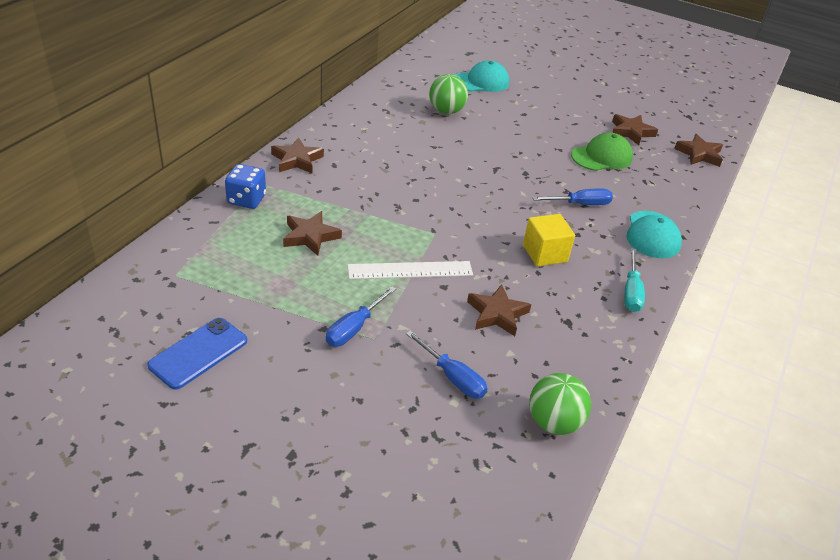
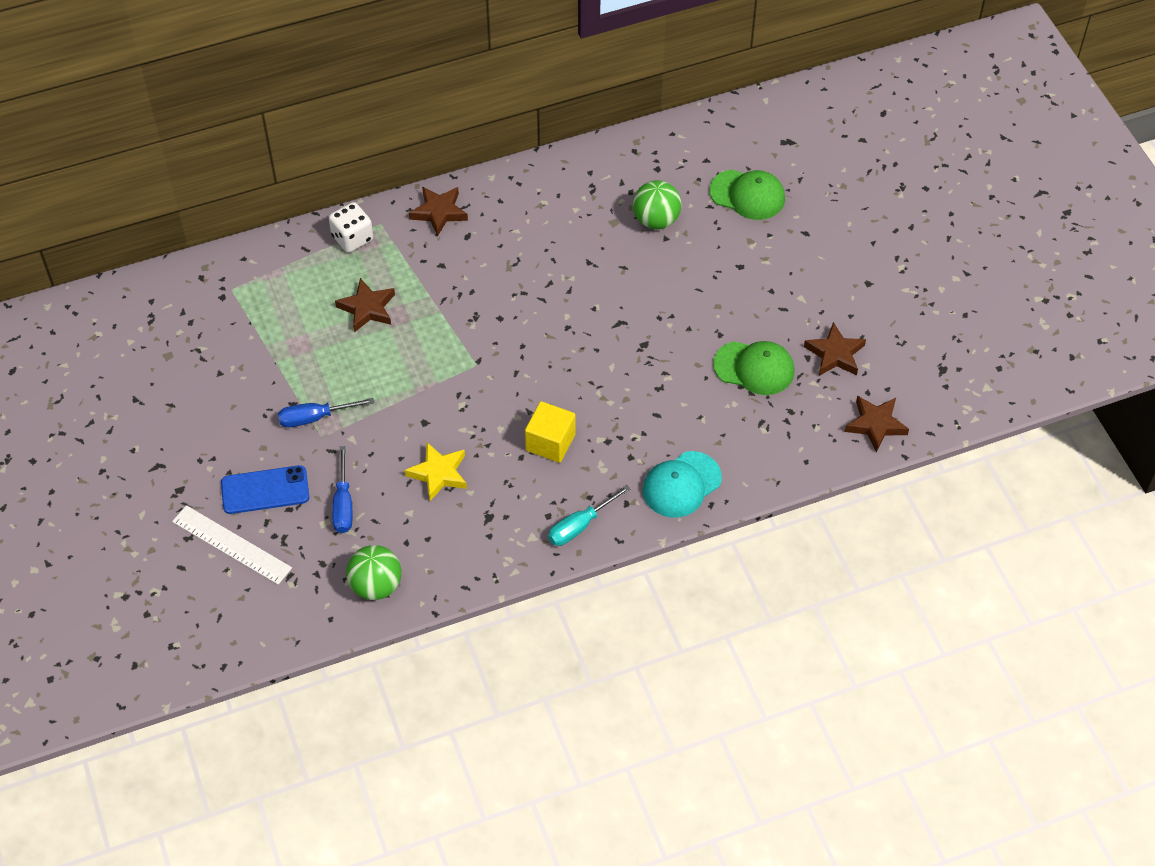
camera: 45 degrees right, 15 degrees up
blue phone [147,318,247,390] -> blue phone moved to [221,465,309,514]
blue dice [225,164,266,209] -> white dice [329,202,373,253]
white ruler [347,261,473,279] -> white ruler moved to [172,505,292,585]
turquoise cap [456,60,509,92] -> green cap [709,170,785,220]
brown star [467,284,531,336] -> yellow star [404,443,467,501]
blue screwdriver [532,188,613,205] -> none

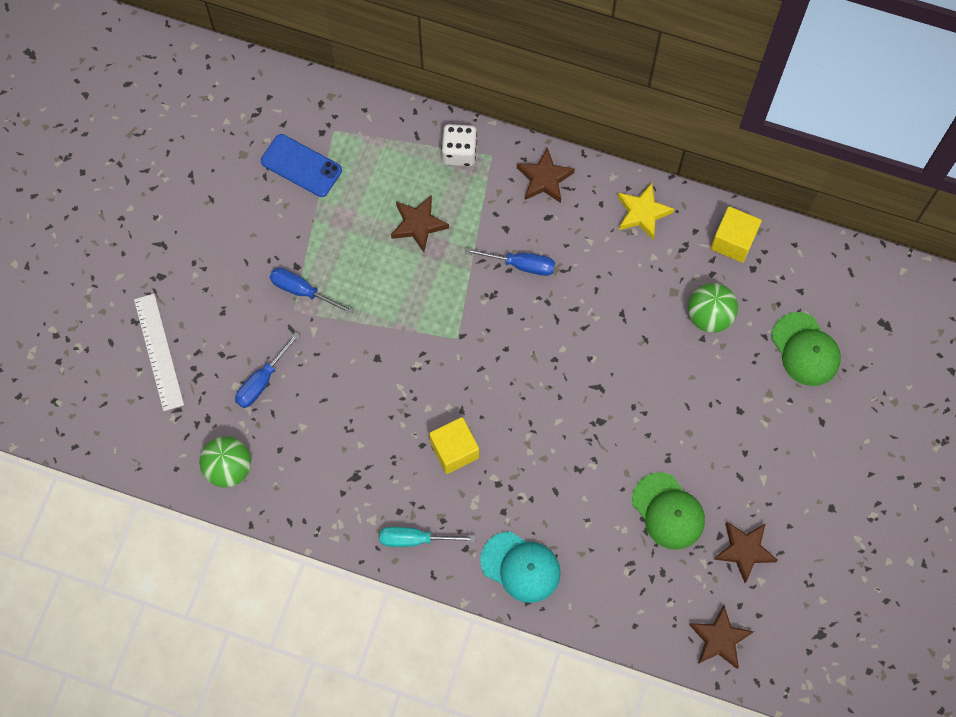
camera: 40 degrees right, 15 degrees up
blue phone [221,465,309,514] -> blue phone moved to [261,134,342,197]
yellow star [404,443,467,501] -> yellow star moved to [617,183,674,240]
turquoise cap [643,451,722,518] -> turquoise cap turned 150 degrees counterclockwise [480,532,561,603]
none -> blue screwdriver [465,248,555,276]
none -> yellow cube [711,206,762,263]

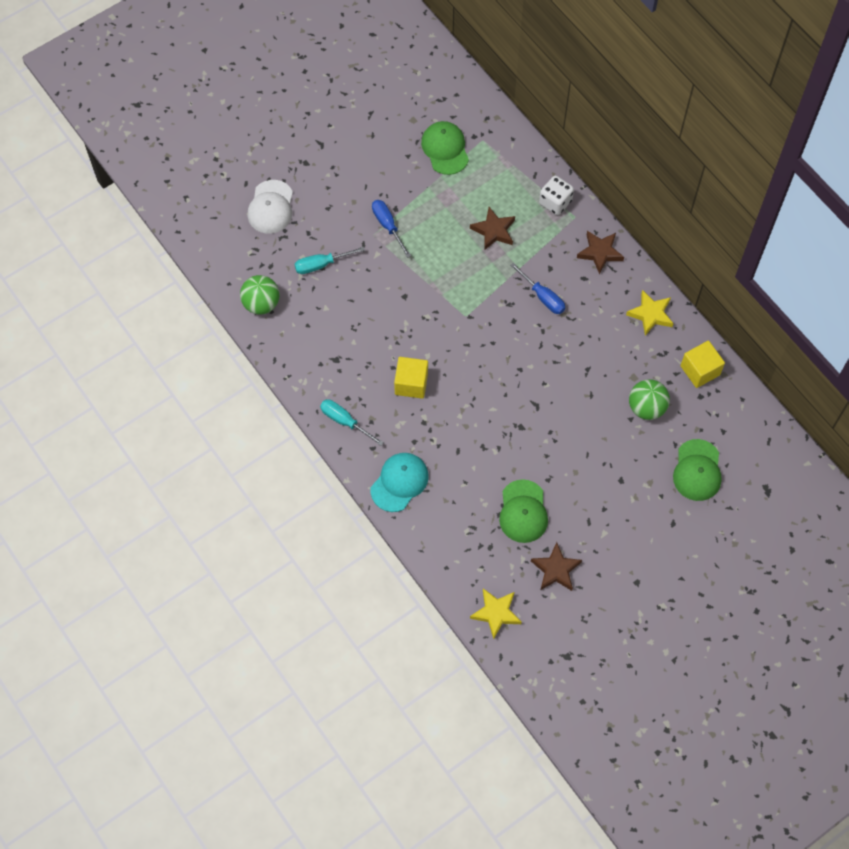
camera: 35 degrees right, 5 degrees down
white ruler [134,294,184,411] -> white cap [248,180,293,234]
blue screwdriver [235,332,300,408] -> turquoise screwdriver [295,247,365,274]
blue phone [261,134,342,197] -> green cap [421,121,469,175]
turquoise cap [480,532,561,603] -> turquoise cap turned 120 degrees counterclockwise [371,453,429,512]
brown star [689,605,754,669] -> yellow star [470,589,522,639]

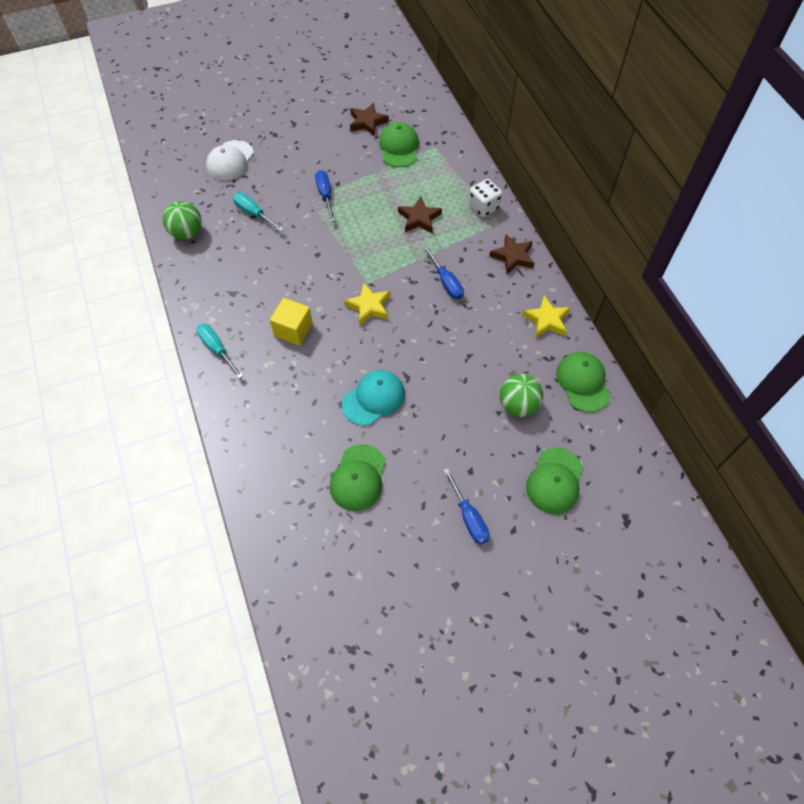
camera: 15 degrees right, 5 degrees down
turquoise screwdriver [295,247,365,274] -> turquoise screwdriver turned 45 degrees clockwise [233,192,283,232]
turquoise cap [371,453,429,512] -> turquoise cap moved to [342,370,405,426]
yellow star [470,589,522,639] -> yellow star moved to [344,282,390,325]
brown star [531,542,582,591] -> brown star moved to [350,103,389,136]
yellow cube [680,341,725,388] -> green cap [556,352,611,412]
none -> blue screwdriver [443,468,490,545]

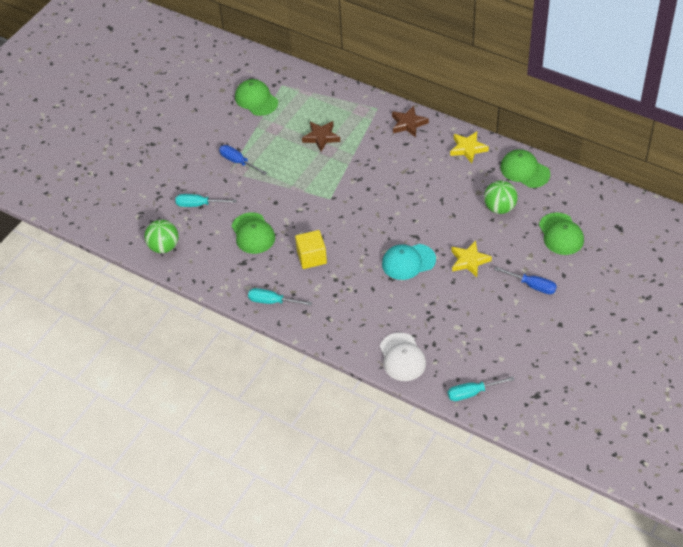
camera: 35 degrees left, 10 degrees down
white cap [206,140,254,181] -> white cap moved to [380,332,426,381]
green cap [330,444,386,511] -> green cap moved to [232,212,275,254]
turquoise cap [342,370,405,426] -> turquoise cap turned 120 degrees counterclockwise [382,244,436,280]
yellow star [344,282,390,325] -> yellow star moved to [451,241,492,277]
brown star [350,103,389,136] -> none
blue screwdriver [423,246,464,299] -> none
white dice [469,179,502,217] -> none
none -> turquoise screwdriver [448,376,515,401]

